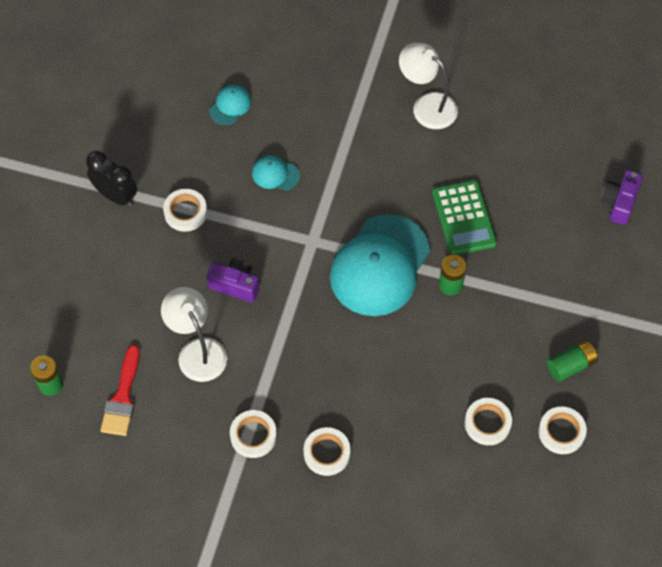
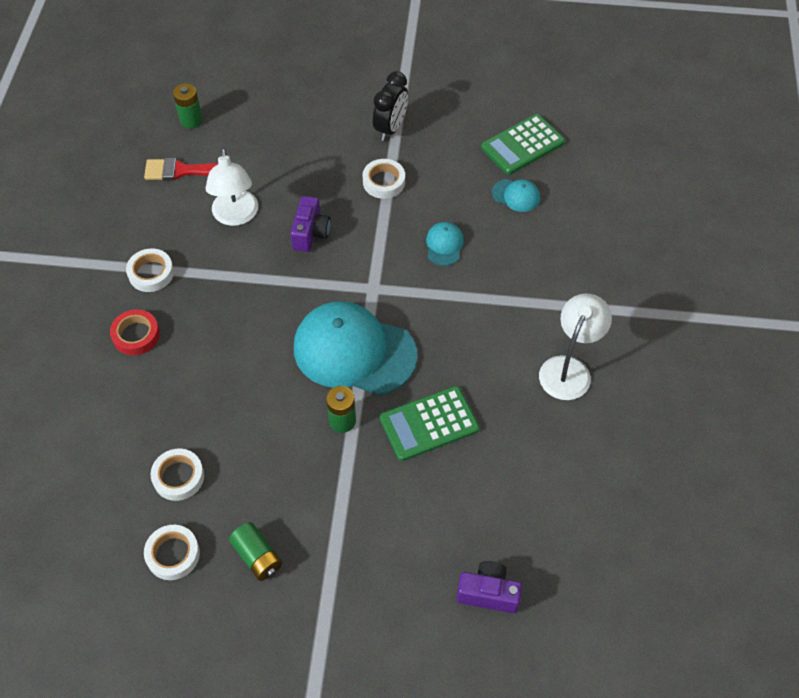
camera: 80 degrees right, 5 degrees down
white lamp [161,287,227,382] -> white lamp turned 120 degrees clockwise [205,148,258,226]
white tape [304,427,350,476] -> red tape [110,309,160,355]
none -> green calculator [481,114,565,175]

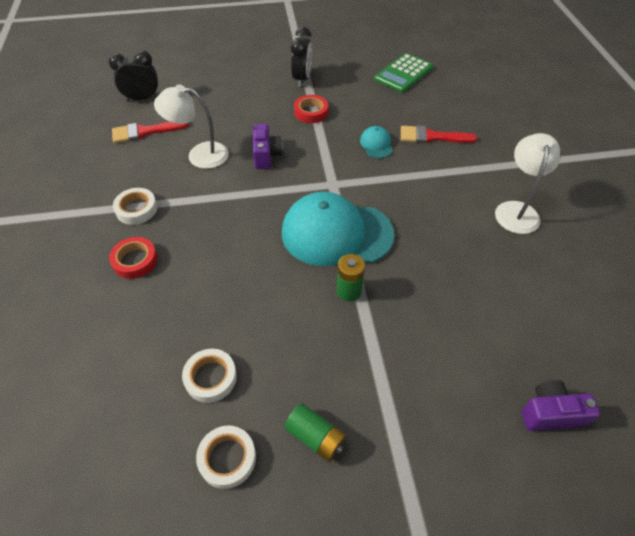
camera: 15 degrees left, 5 degrees down
green battery [173,83,203,129] -> black clock [109,50,159,101]
white lamp [205,148,258,226] -> white lamp turned 120 degrees clockwise [154,84,229,169]
white tape [363,159,405,199] -> red tape [294,95,328,123]
green calculator [380,386,480,461] -> none
turquoise cap [492,179,540,212] -> none
none -> red brush [401,125,477,143]

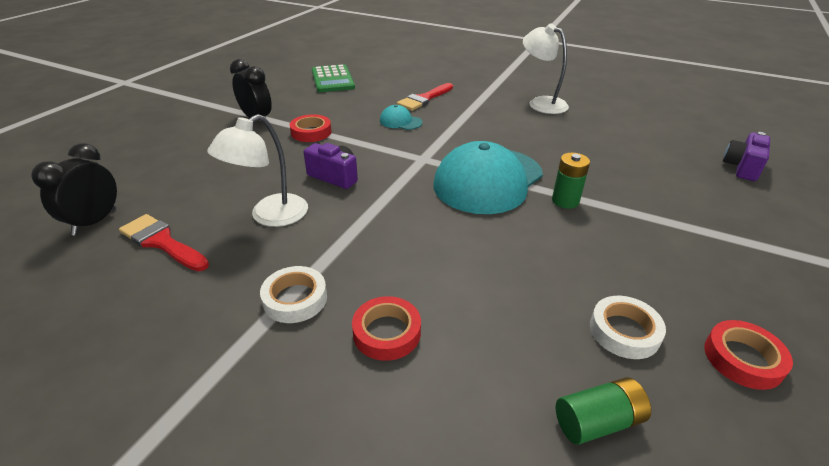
camera: 55 degrees left, 15 degrees down
red brush [112,122,189,143] -> red brush turned 105 degrees clockwise [119,214,209,271]
white tape [196,425,256,489] -> red tape [704,320,793,390]
green battery [284,403,347,462] -> green battery moved to [556,377,651,445]

